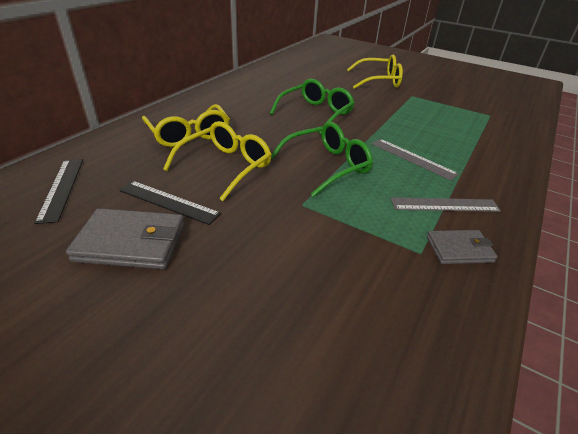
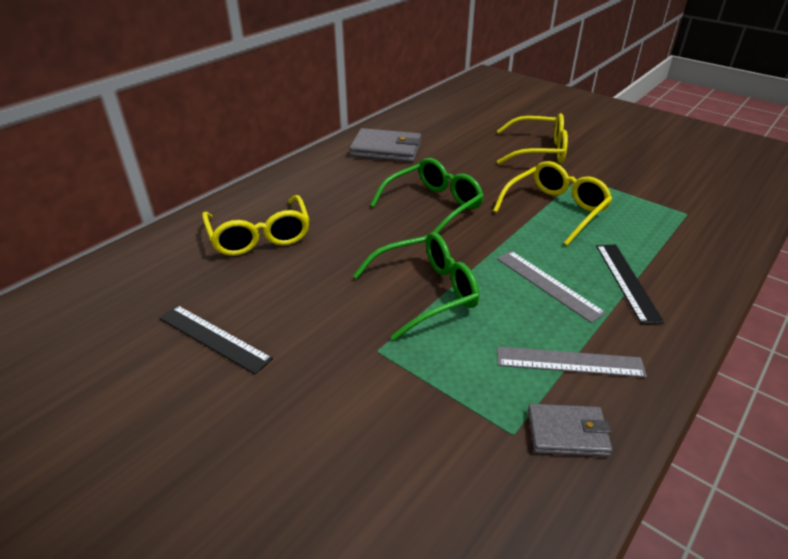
camera: 10 degrees right, 0 degrees up
black ruler [35,159,83,224] -> black ruler moved to [596,245,664,324]
grey wallet [66,208,185,269] -> grey wallet moved to [349,128,421,162]
yellow glasses [163,121,272,201] -> yellow glasses moved to [493,161,612,246]

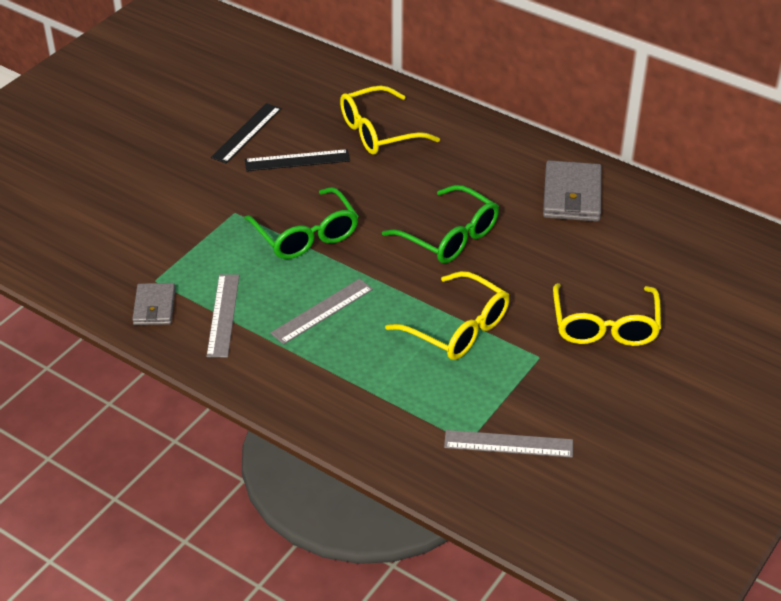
camera: 85 degrees right, 5 degrees up
black ruler [596,245,664,324] -> black ruler moved to [245,149,350,171]
none -> grey ruler [444,430,573,458]

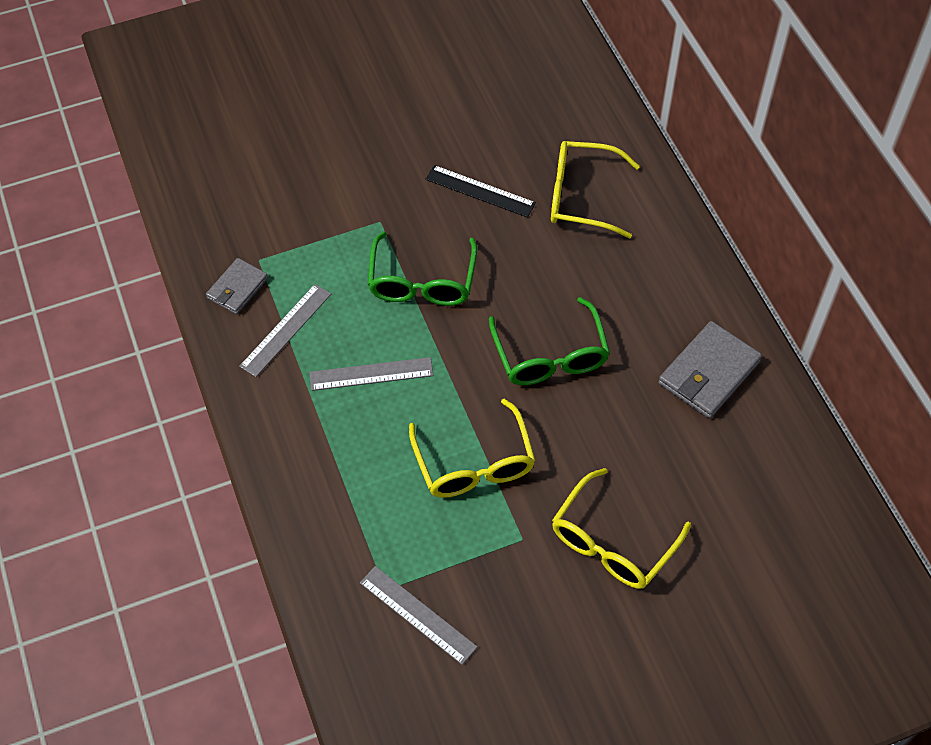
camera: 35 degrees right, 15 degrees up
black ruler [211,103,281,163] -> none

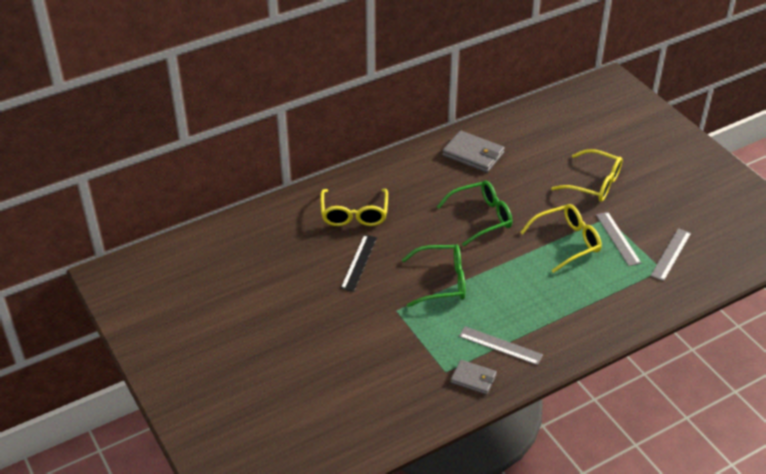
camera: 100 degrees left, 15 degrees down
grey ruler [309,357,433,391] -> grey ruler moved to [596,212,641,266]

